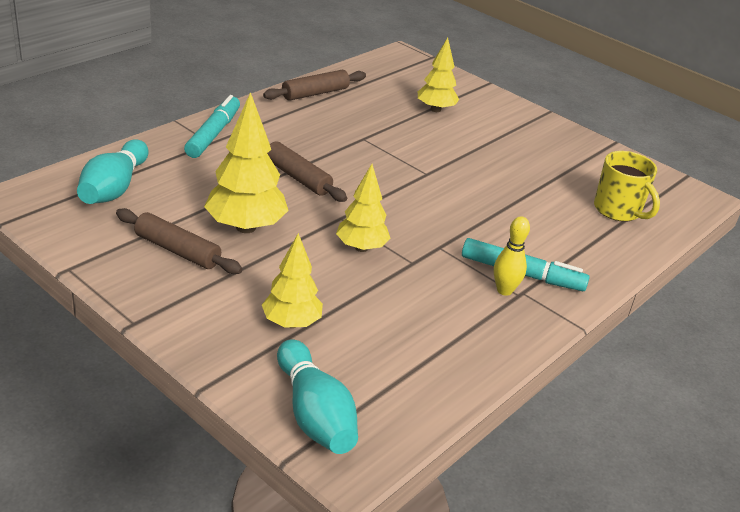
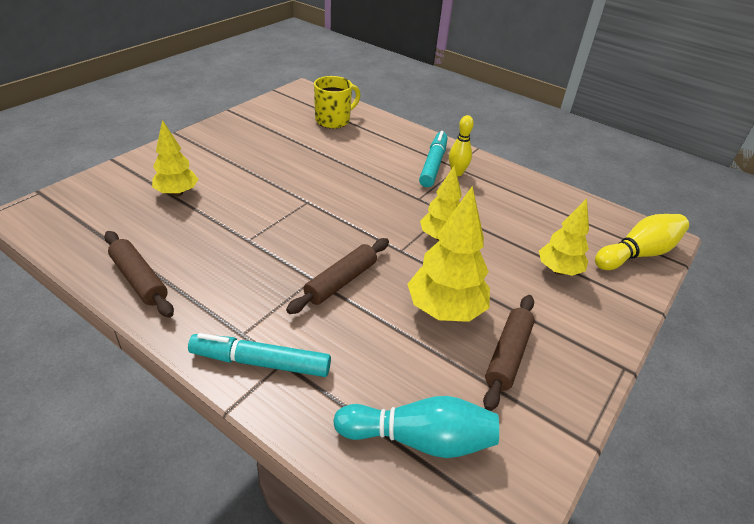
camera: 95 degrees left, 5 degrees up
turquoise bowling pin [277,339,358,454] -> yellow bowling pin [595,214,689,270]

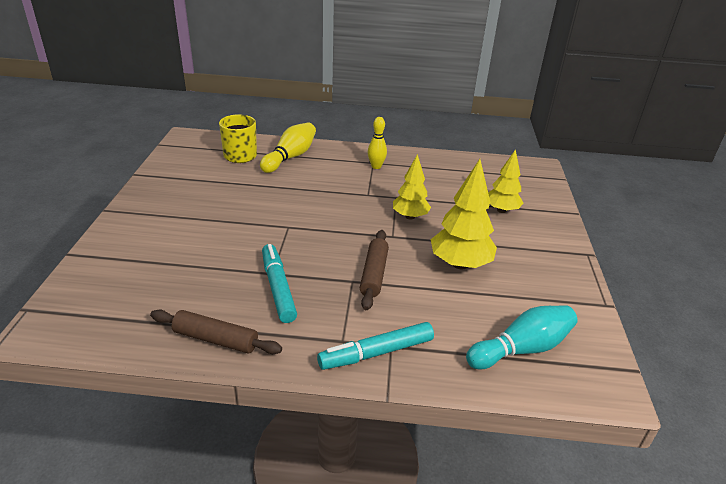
camera: 30 degrees left, 5 degrees down
yellow tree [152,120,198,197] -> none
turquoise marker [419,131,448,187] -> turquoise marker moved to [262,244,297,323]
brown rolling pin [483,295,535,411] -> none
yellow bowling pin [595,214,689,270] -> yellow bowling pin moved to [260,122,316,173]

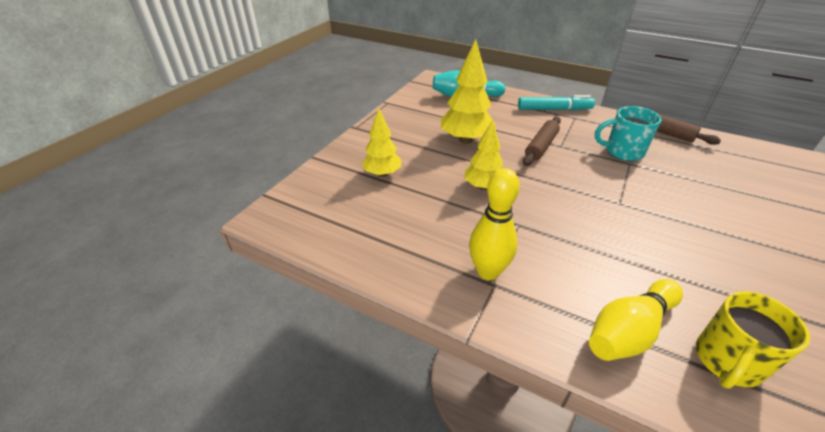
camera: 155 degrees left, 5 degrees up
turquoise marker [262,244,297,323] -> turquoise mug [595,106,661,161]
yellow bowling pin [368,117,387,169] -> yellow bowling pin [469,168,520,280], size x1.52

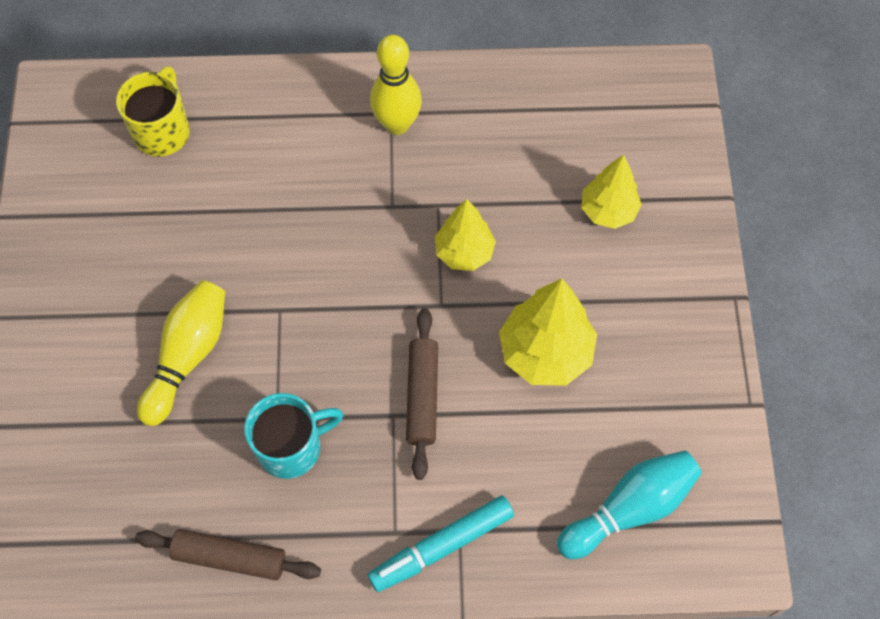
camera: 150 degrees right, 25 degrees up
yellow bowling pin [589,279,683,361] -> yellow bowling pin moved to [137,280,225,426]

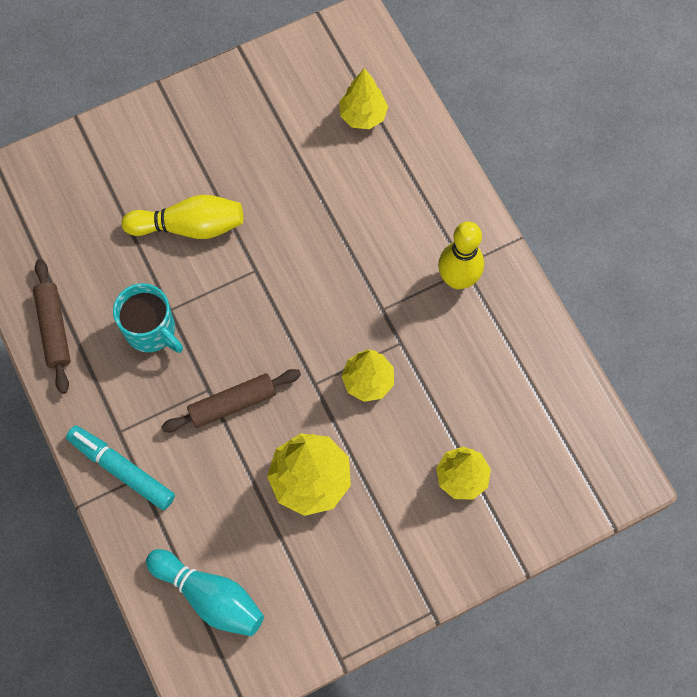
camera: 65 degrees right, 5 degrees up
yellow mug [116,66,190,157] -> yellow tree [339,68,388,129]

